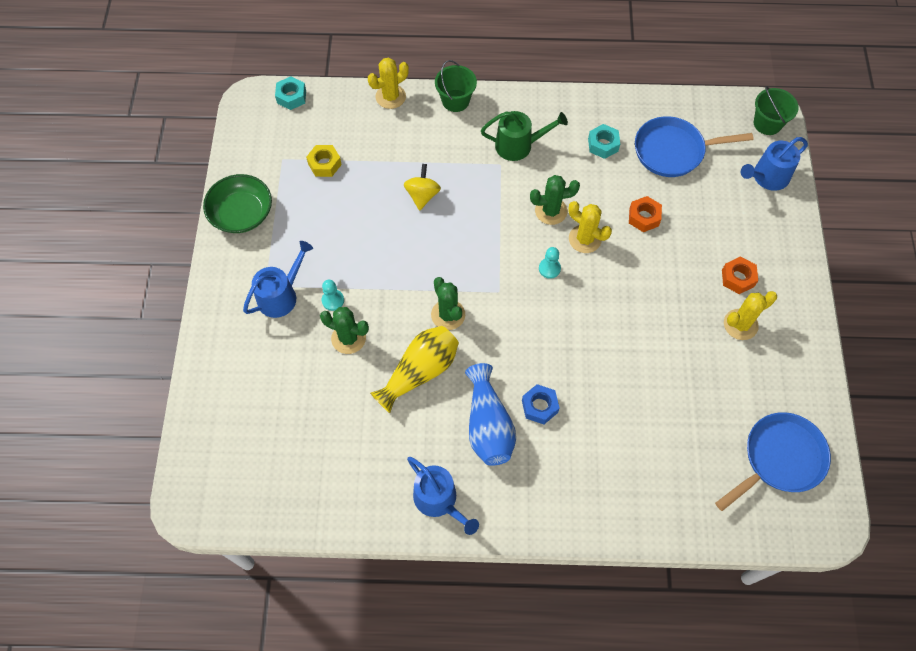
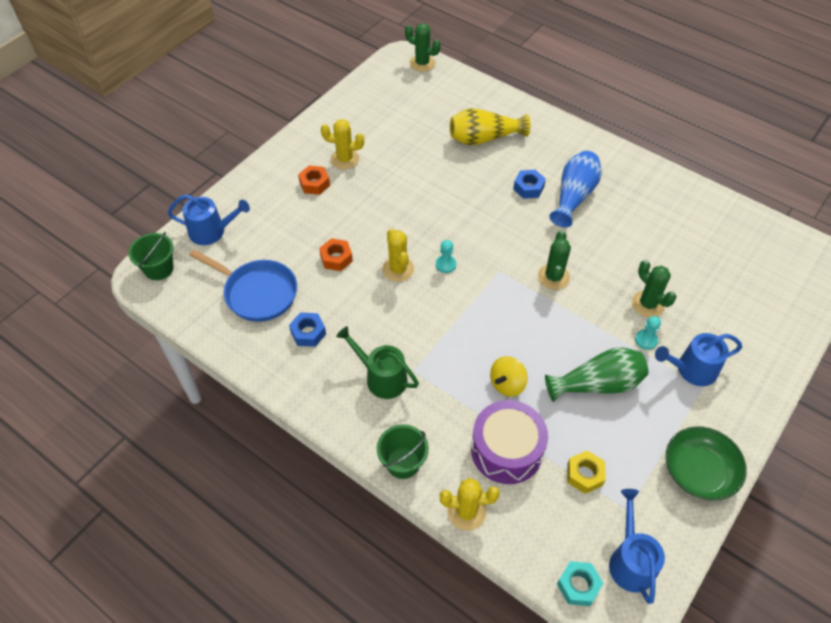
camera: 145 degrees left, 10 degrees down
yellow vase [370,326,459,413] -> yellow vase moved to [450,108,531,145]
blue watering can [407,457,479,535] -> blue watering can moved to [609,489,665,604]
green cactus [530,175,580,225] -> green cactus moved to [405,23,441,72]
turquoise nut [588,124,620,159] -> blue nut [289,313,326,347]
blue pan [715,412,831,511] -> none
none -> purple drum [471,400,548,484]
none -> green vase [545,347,648,402]

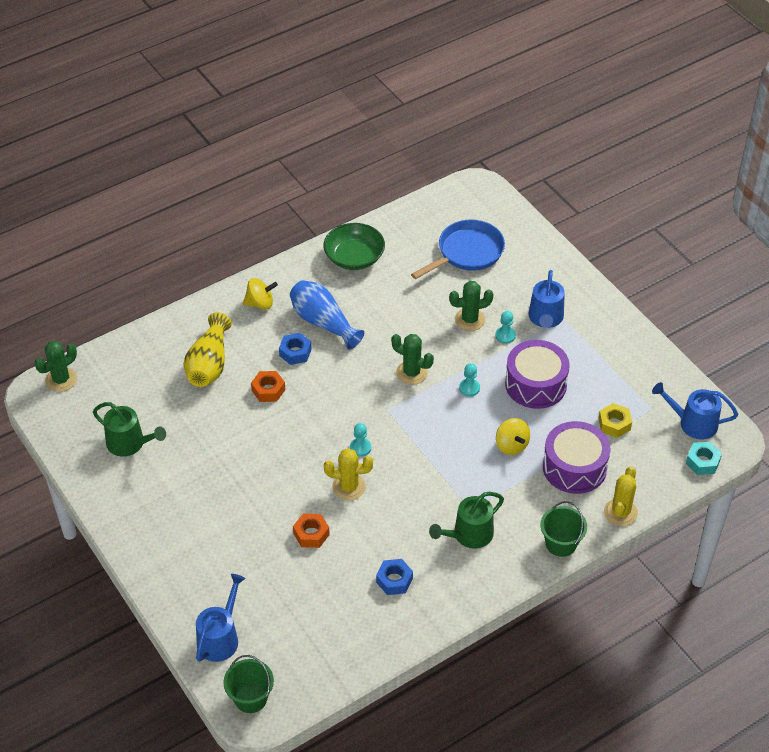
camera: 70 degrees left, 5 degrees down
blue pan [190,249,297,322] -> blue pan moved to [411,219,505,279]
orange nut [298,165,330,195] -> orange nut moved to [251,371,285,402]
yellow cactus [321,119,364,169] -> none
green vase [545,347,648,402] -> purple drum [505,340,570,409]
green bowl [666,427,747,500] -> green bowl moved to [324,223,385,270]
none -> green watering can [93,402,166,457]
none -> yellow spinning top [243,278,278,310]
none -> turquoise pawn [459,363,480,397]

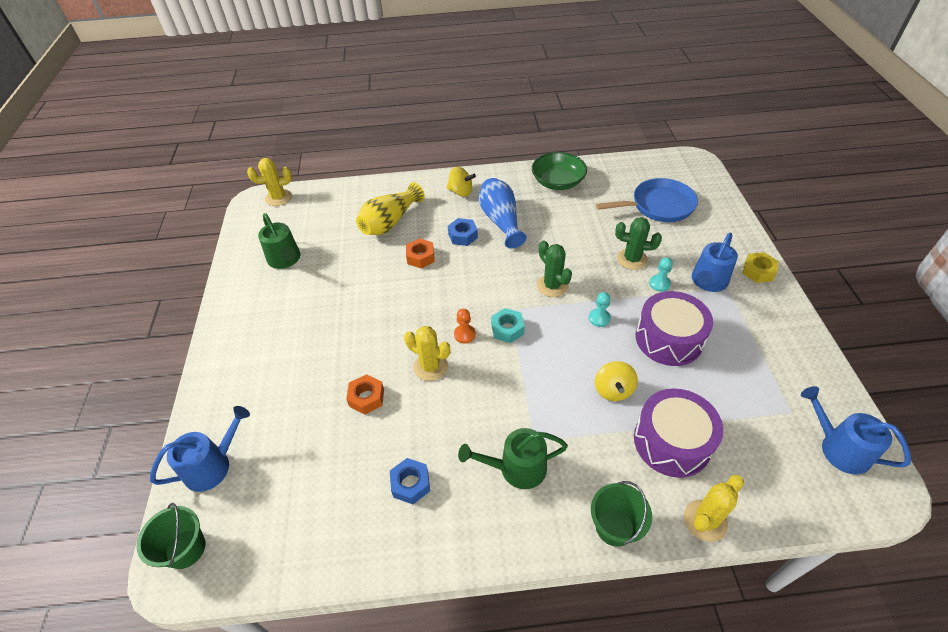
camera: 30 degrees right, 0 degrees up
green cactus [34,341,77,392] -> yellow cactus [247,158,292,206]
turquoise pawn [350,423,371,457] -> orange pawn [454,309,476,343]
yellow nut [598,403,632,438] -> yellow nut moved to [742,252,779,283]
turquoise nut [686,442,722,475] -> turquoise nut moved to [491,308,525,343]

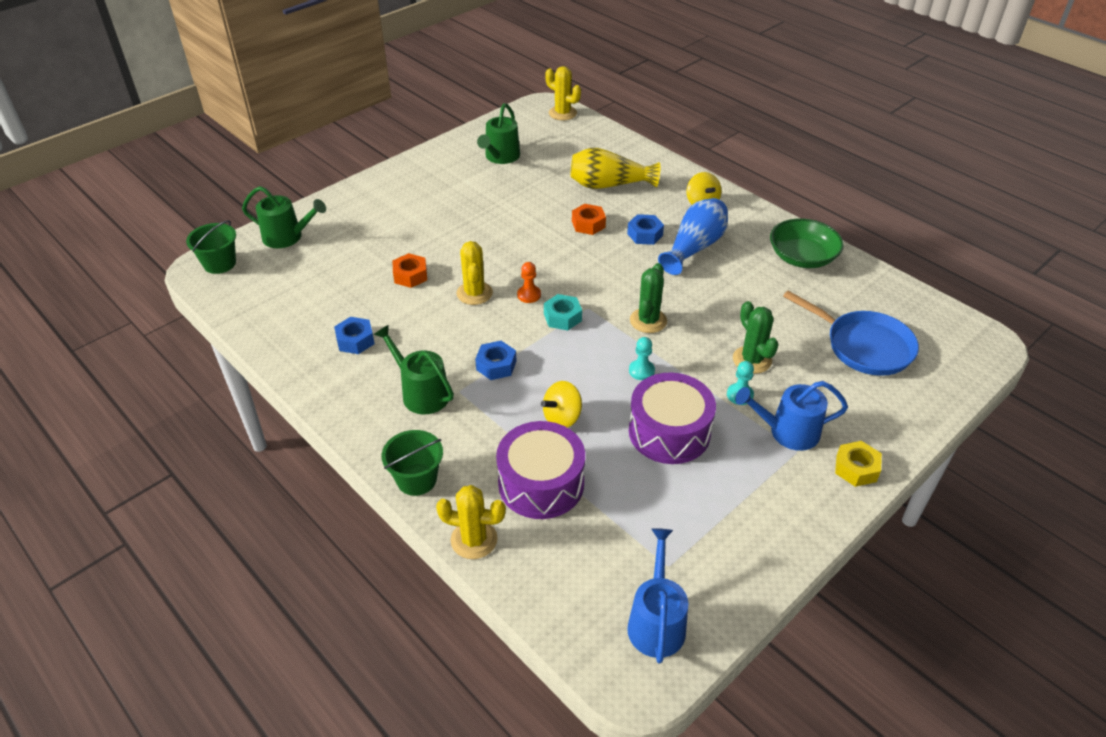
camera: 50 degrees right, 5 degrees down
blue watering can [150,406,250,492] -> green watering can [242,186,326,248]
none -> blue nut [475,341,516,380]

